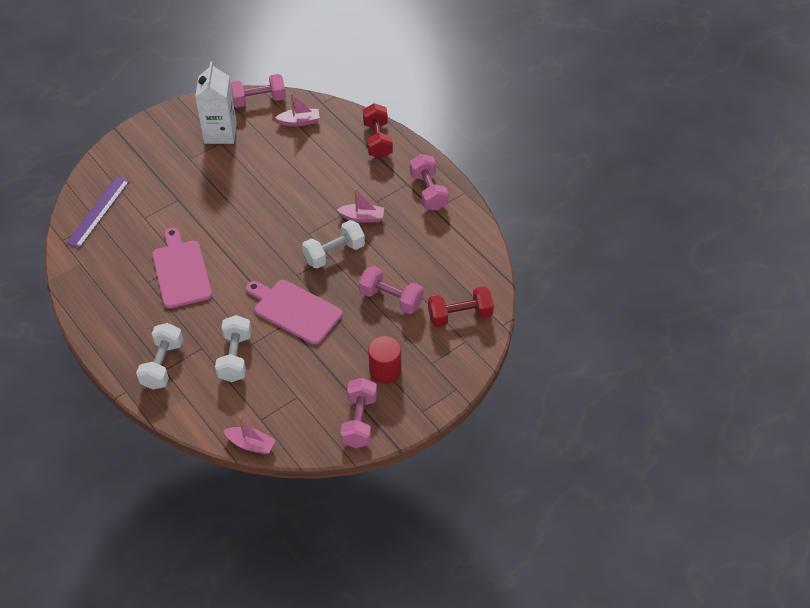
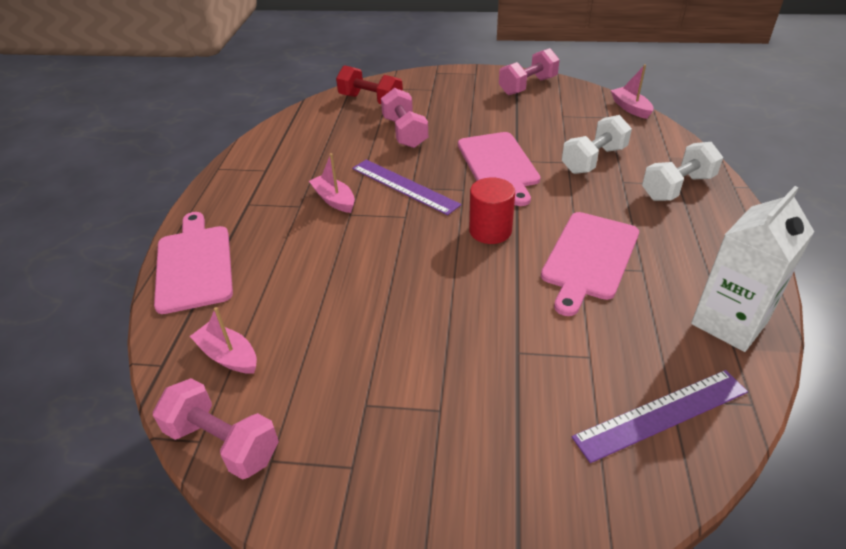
camera: 135 degrees left, 10 degrees down
white carton [195,61,237,144] -> white carton moved to [691,186,814,352]
white dumbbell [302,220,365,268] -> purple ruler [352,160,461,215]
red dumbbell [363,103,393,158] -> pink cutting board [154,212,233,314]
red cylinder [368,336,401,384] -> red cylinder moved to [469,178,515,244]
pink dumbbell [410,154,449,211] -> none

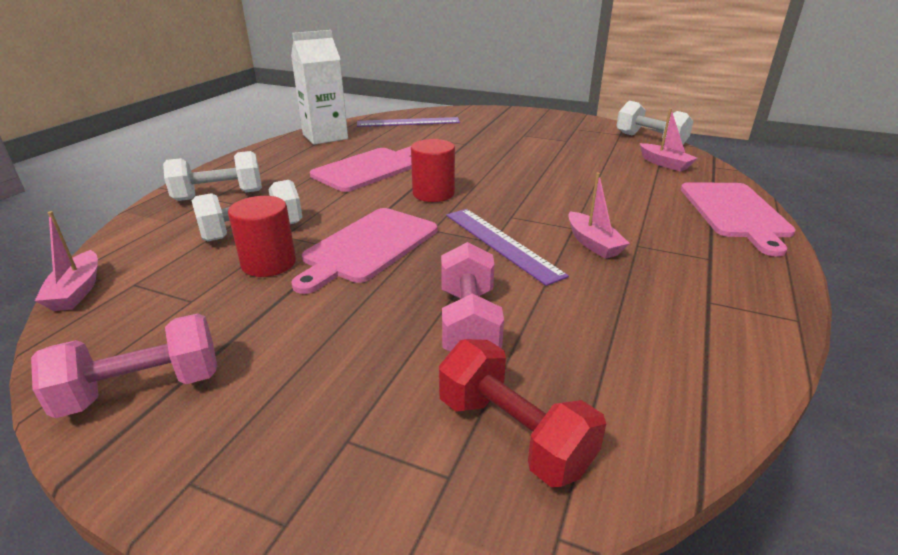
camera: 165 degrees left, 10 degrees down
pink dumbbell [153,378,279,480] -> white dumbbell [617,101,693,144]
pink cutting board [458,132,540,206] -> pink cutting board turned 150 degrees counterclockwise [291,208,437,294]
none -> red cylinder [228,196,296,277]

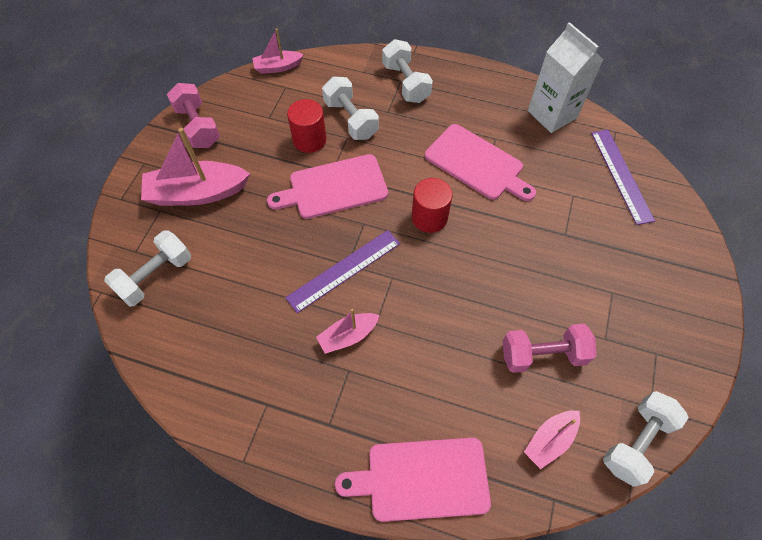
camera: 85 degrees right, 30 degrees up
pink cutting board [291,208,437,294] -> pink cutting board turned 45 degrees counterclockwise [267,154,388,219]
red dumbbell [439,339,606,487] -> white dumbbell [104,230,191,306]
pink dumbbell [441,242,504,352] -> pink dumbbell moved to [503,324,597,373]
none -> pink boat [141,128,250,206]

